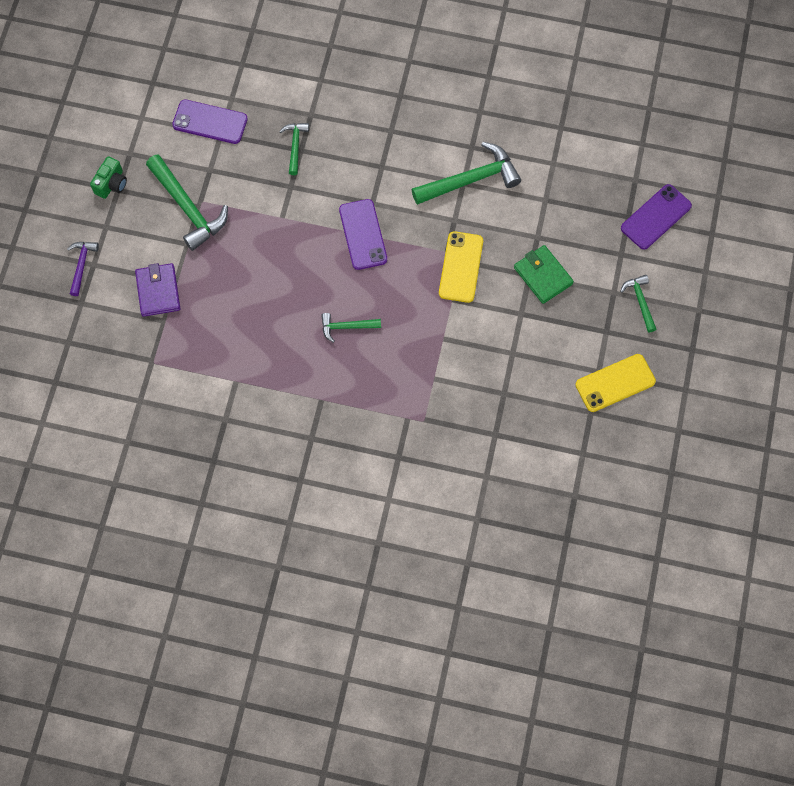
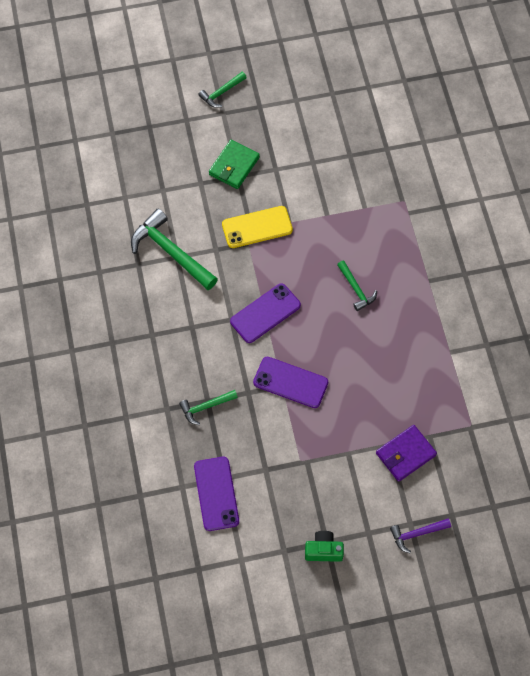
camera: 115 degrees left, 5 degrees down
green hammer [146,154,228,251] -> none
yellow phone [575,354,656,412] -> none
purple phone [621,184,692,249] -> purple phone moved to [253,357,328,408]

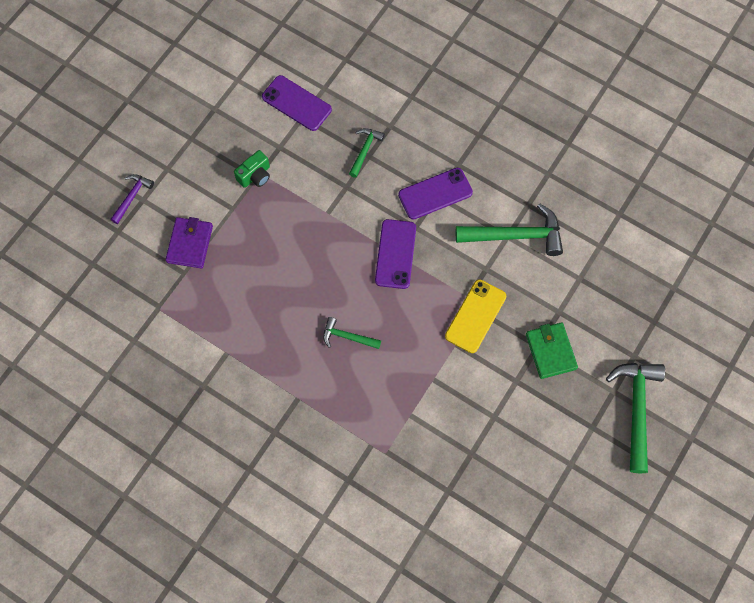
camera: 135 degrees right, 5 degrees up
green hammer [198,72,247,108] -> green hammer [606,363,665,473], size x1.86
purple phone [253,357,328,408] -> purple phone moved to [398,168,473,220]
green camera [305,531,344,562] -> green camera moved to [234,150,270,188]

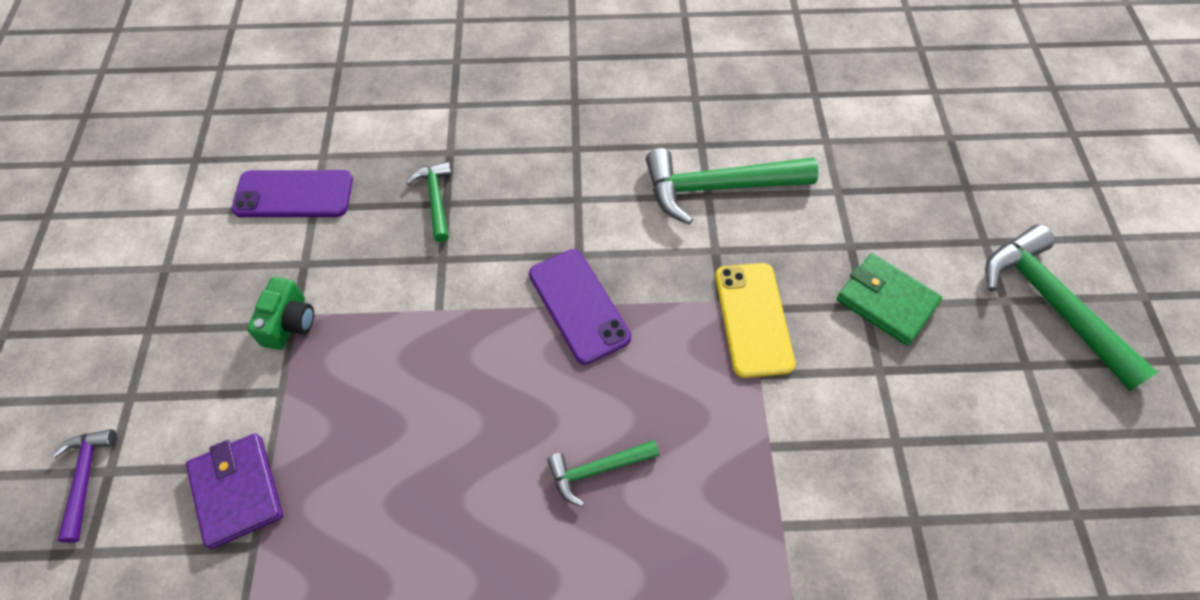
camera: 35 degrees left, 10 degrees down
purple phone [398,168,473,220] -> none
green hammer [456,203,563,256] -> green hammer turned 150 degrees counterclockwise [646,148,818,225]

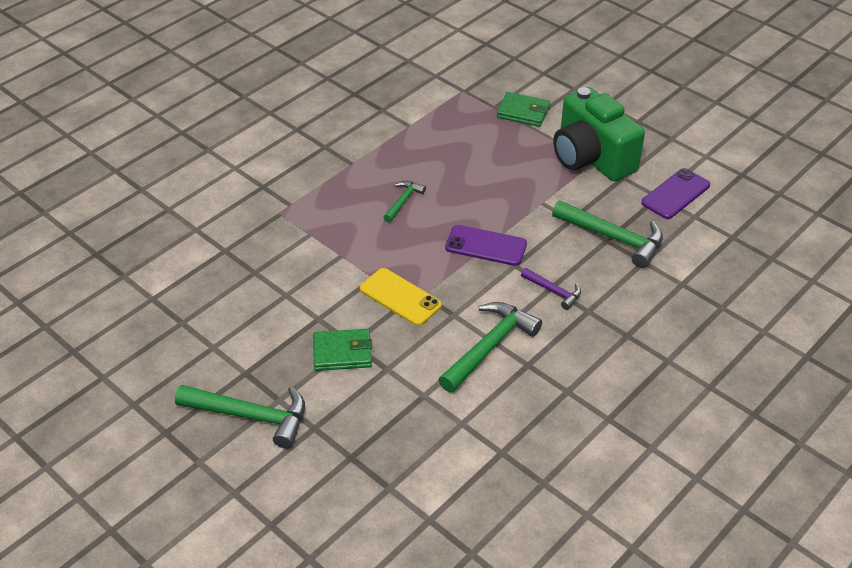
camera: 135 degrees right, 15 degrees down
purple hammer [52,429,117,543] -> purple hammer moved to [521,268,581,310]
purple wallet [186,433,283,549] -> green wallet [497,92,550,127]
green camera [247,277,314,350] -> green camera [553,87,645,181], size x2.44
green hammer [406,162,452,242] -> green hammer [552,200,663,268], size x1.86

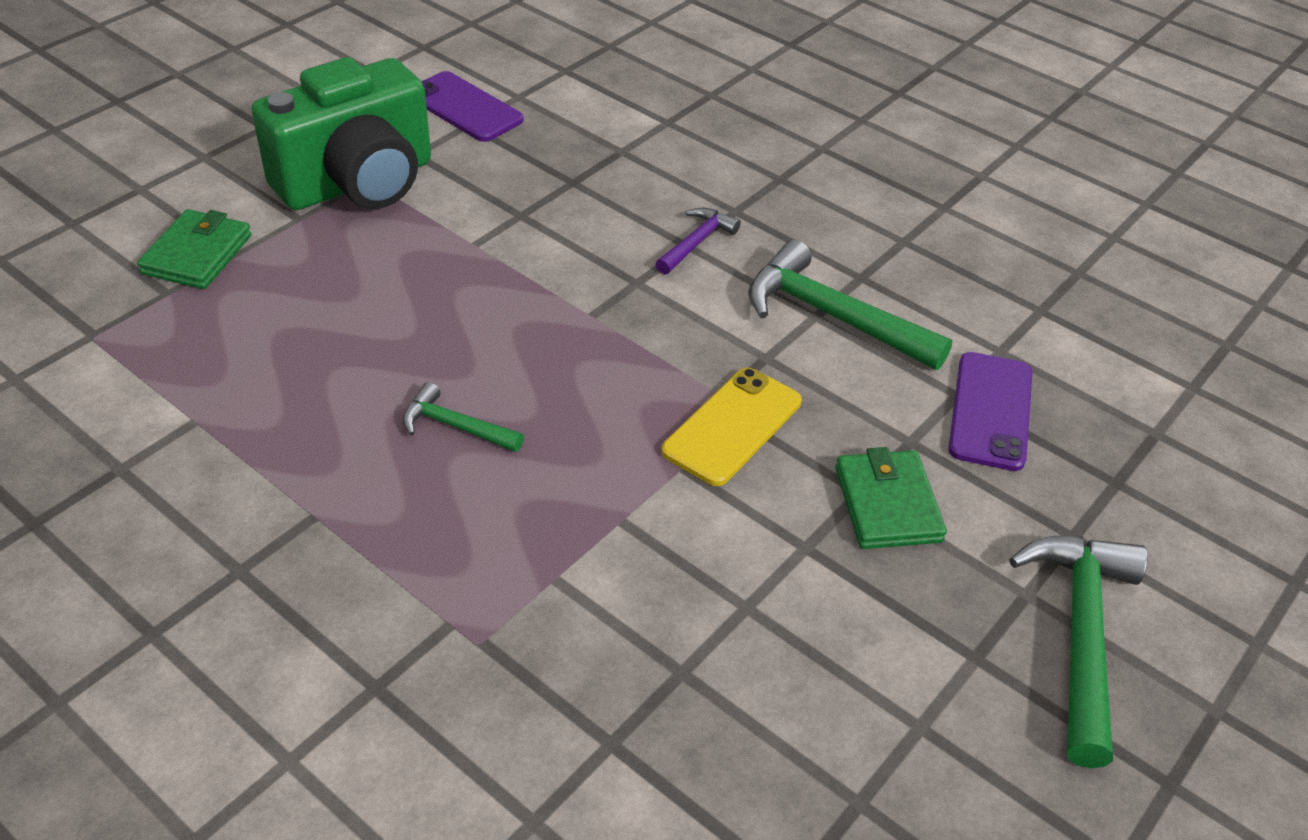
camera: 95 degrees left, 0 degrees up
purple phone [445,225,527,266] -> purple phone moved to [948,352,1033,471]
green hammer [552,200,663,268] -> none

